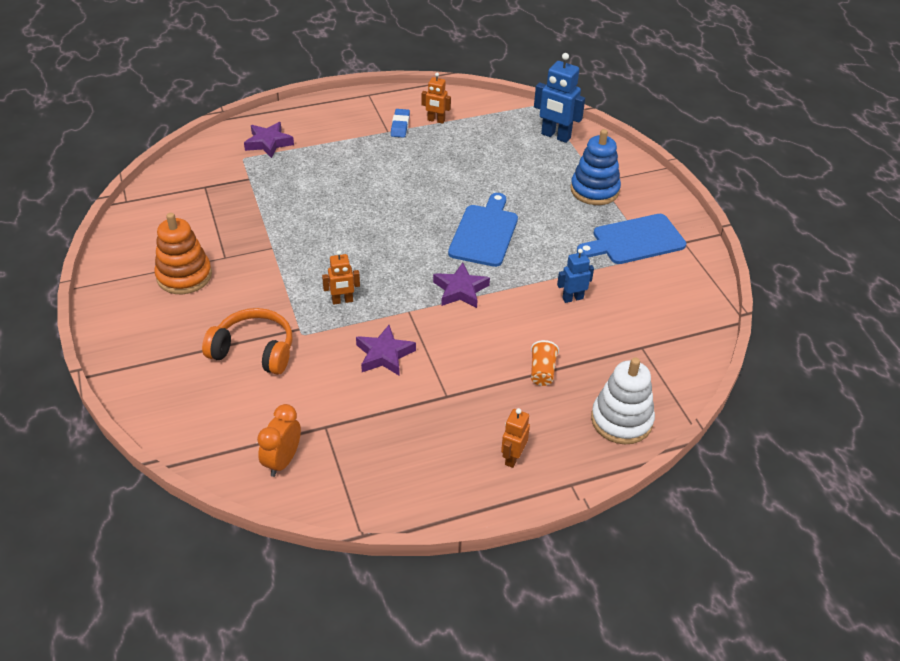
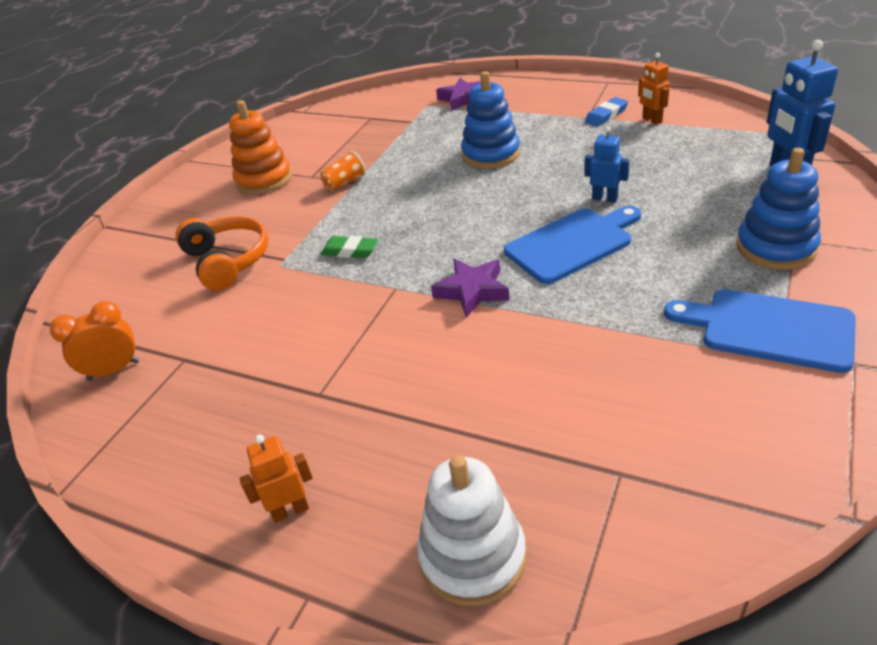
camera: 50 degrees right, 5 degrees down
orange robot [322,250,360,305] -> green eraser [321,236,379,258]
purple star [356,325,416,376] -> none
orange cup [531,340,559,386] -> orange cup moved to [320,151,366,191]
blue robot [557,249,594,303] -> blue robot moved to [584,126,630,203]
none -> blue stacking toy [461,71,520,169]

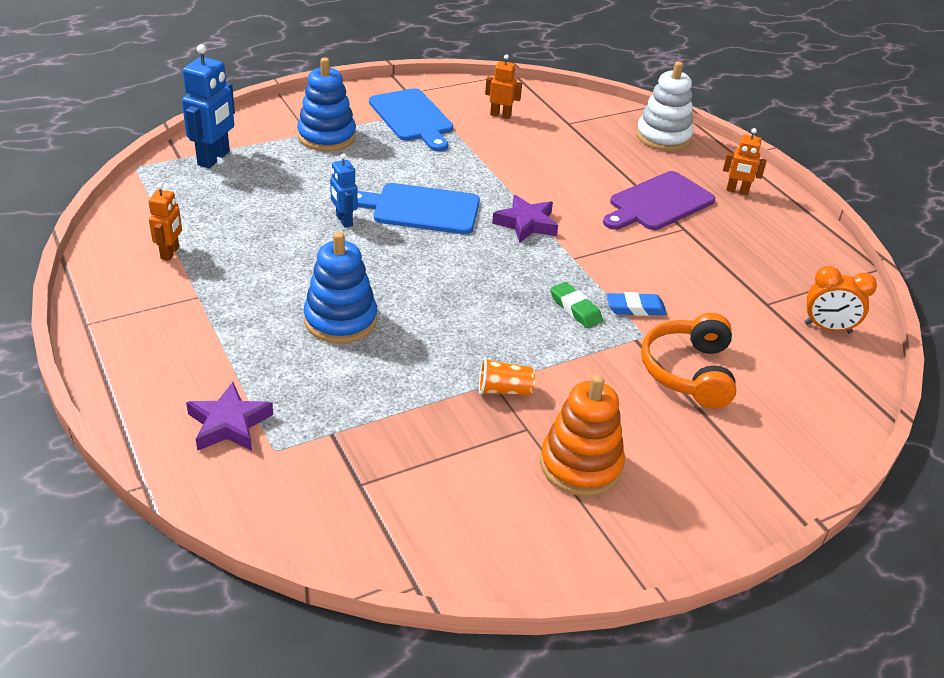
camera: 150 degrees left, 0 degrees up
blue eraser [585,97,628,126] -> blue eraser moved to [606,292,667,316]
none -> orange robot [485,54,522,119]
none -> purple cutting board [603,171,715,230]

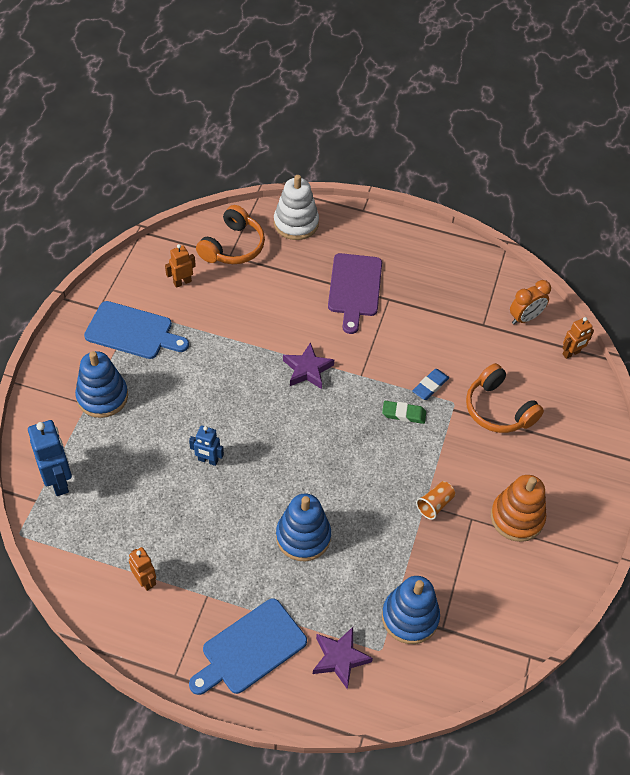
camera: 45 degrees left, 15 degrees up
blue cutting board [358,183,480,234] -> blue cutting board moved to [189,598,307,695]
orange robot [723,128,767,195] -> orange robot moved to [563,317,594,359]
none -> orange headphones [196,205,265,264]
none -> blue stacking toy [382,576,440,644]

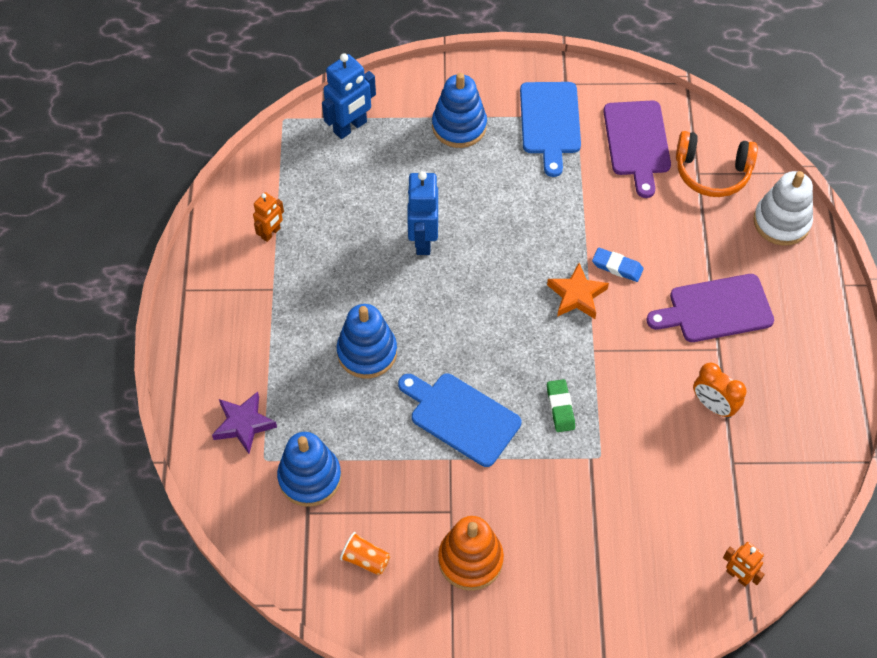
camera: 75 degrees right, 5 degrees up
orange robot [165,244,196,288] -> purple cutting board [603,101,671,198]
blue robot [189,425,224,466] -> blue robot [407,171,438,255], size x1.68
blue cutting board [189,598,307,695] -> blue cutting board moved to [398,373,521,467]
purple star [283,342,334,389] -> orange star [547,263,609,319]
blue eraser [412,369,449,400] -> blue eraser moved to [592,248,644,282]
orange cup [416,481,455,520] -> orange cup moved to [340,532,390,576]
orange headphones [466,363,544,433] -> none
orange clock [510,280,551,325] -> orange clock moved to [693,363,747,418]

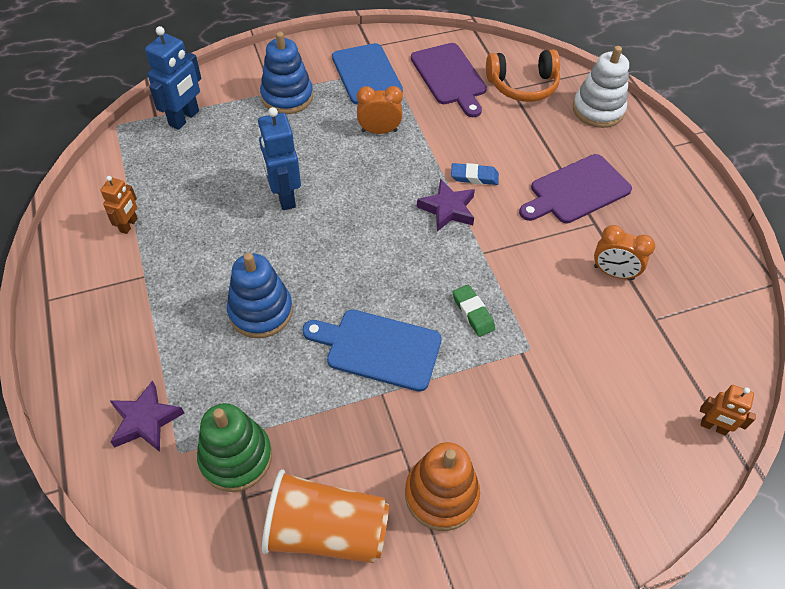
camera: 20 degrees left, 5 degrees down
blue stacking toy [277,432,341,507] -> green stacking toy [197,403,272,492]
orange cup [340,532,390,576] -> orange cup [262,469,389,563], size x2.17
orange star [547,263,609,319] -> purple star [417,179,475,232]
none -> orange clock [357,86,403,134]

